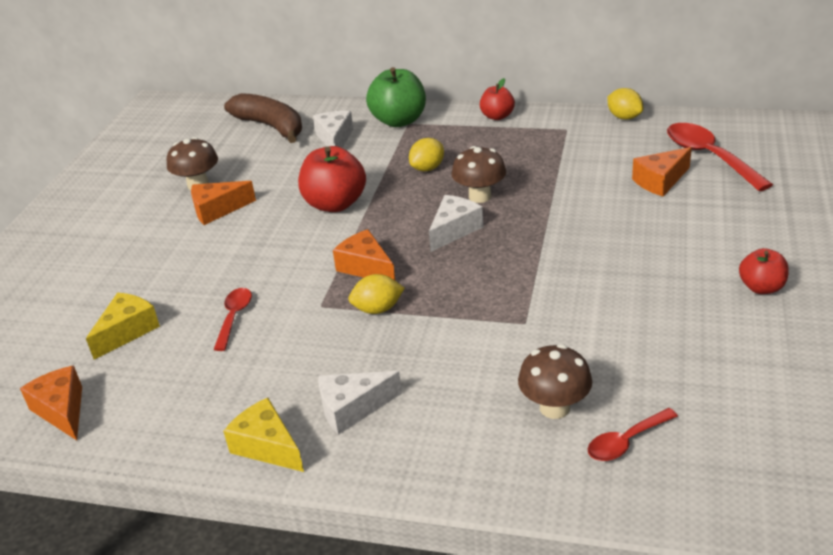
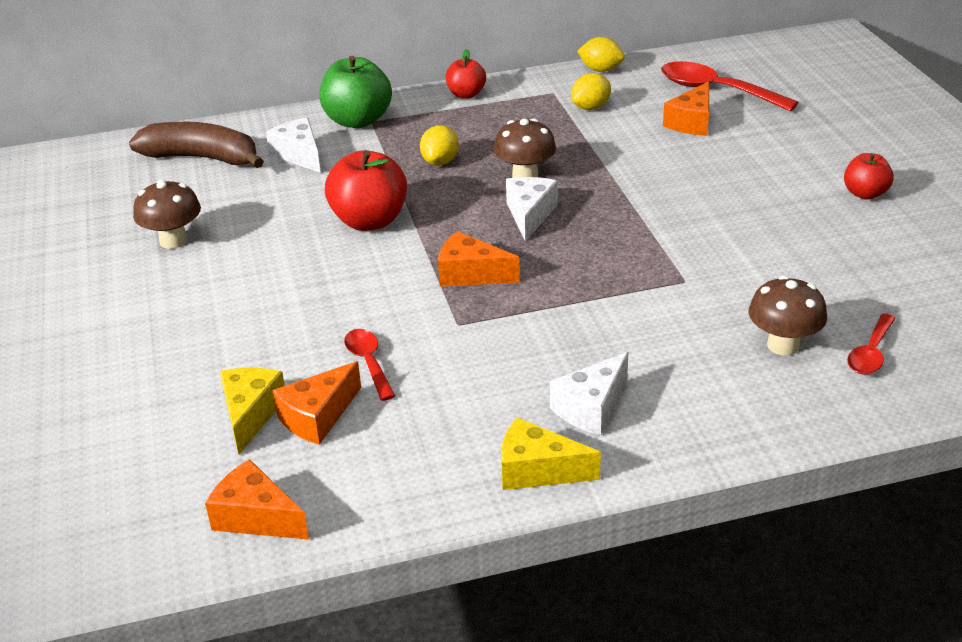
camera: 30 degrees left, 0 degrees up
orange cheese [191,181,256,225] -> orange cheese moved to [273,361,361,445]
yellow lemon [348,274,405,314] -> yellow lemon moved to [571,73,611,110]

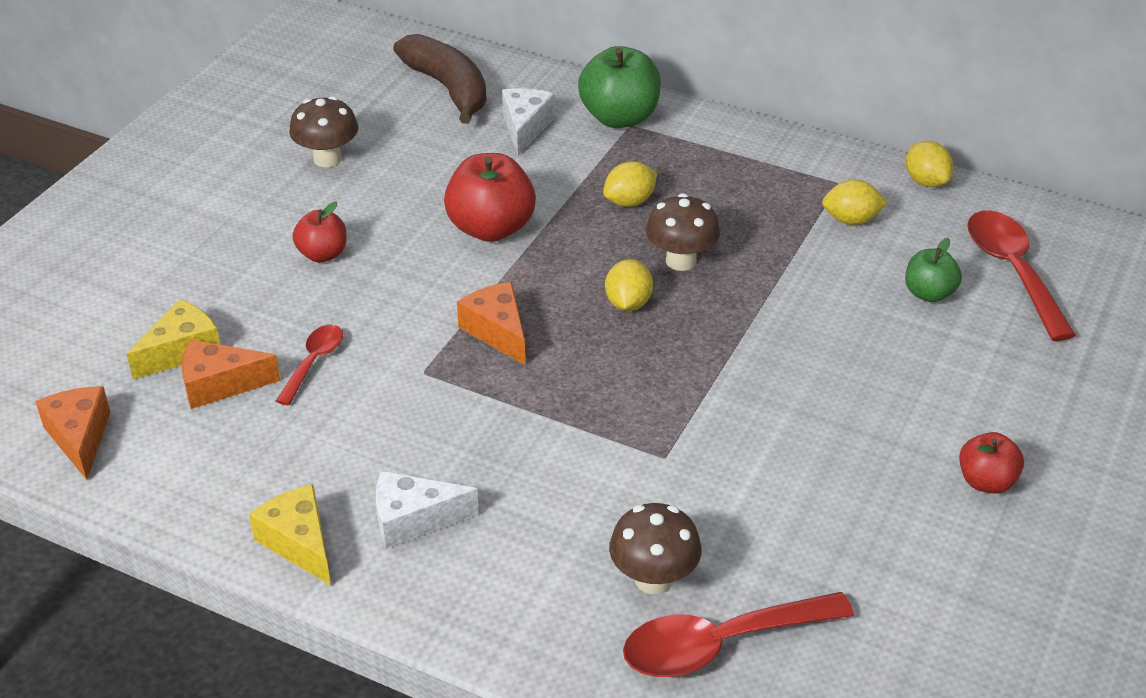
camera: 40 degrees right, 5 degrees up
red apple [446,49,486,99] -> red apple moved to [293,202,347,262]
white cheese [506,177,558,242] -> yellow lemon [605,259,653,311]
orange cheese [663,81,709,136] -> green apple [905,238,962,302]
red spoon [847,314,896,375] -> red spoon [623,592,854,677], size x1.76

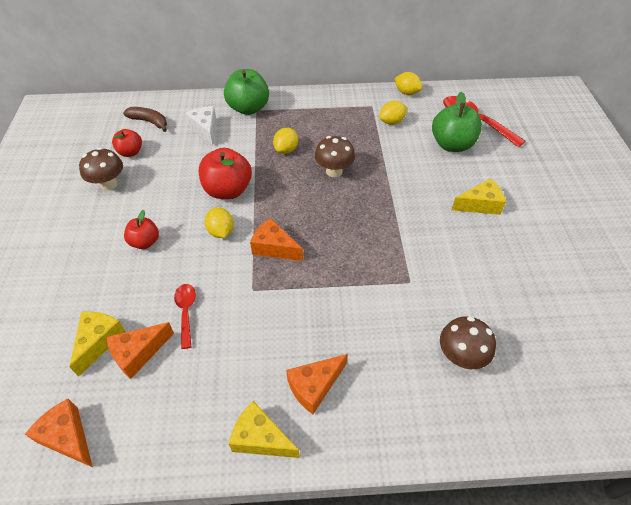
camera: 30 degrees left, 10 degrees up
white cheese [376,471,479,549] -> orange cheese [286,354,348,414]
brown banana [393,34,487,124] -> brown banana [123,107,167,132], size x0.62
yellow lemon [605,259,653,311] -> yellow lemon moved to [205,207,234,238]
red spoon [623,592,854,677] -> none
green apple [905,238,962,302] -> green apple [432,92,482,152], size x1.71
red apple [959,432,1024,493] -> red apple moved to [112,129,142,157]
none -> yellow cheese [452,178,506,215]

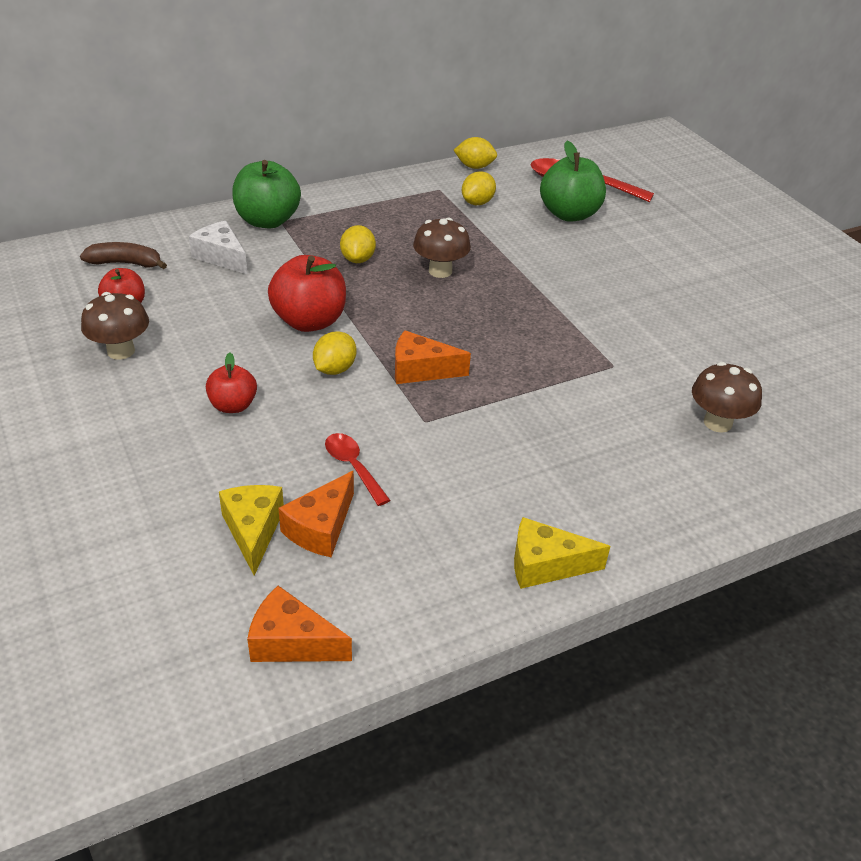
camera: 25 degrees left, 10 degrees down
yellow lemon [205,207,234,238] -> yellow lemon turned 75 degrees clockwise [313,331,357,375]
orange cheese [286,354,348,414] -> none
yellow cheese [452,178,506,215] -> none

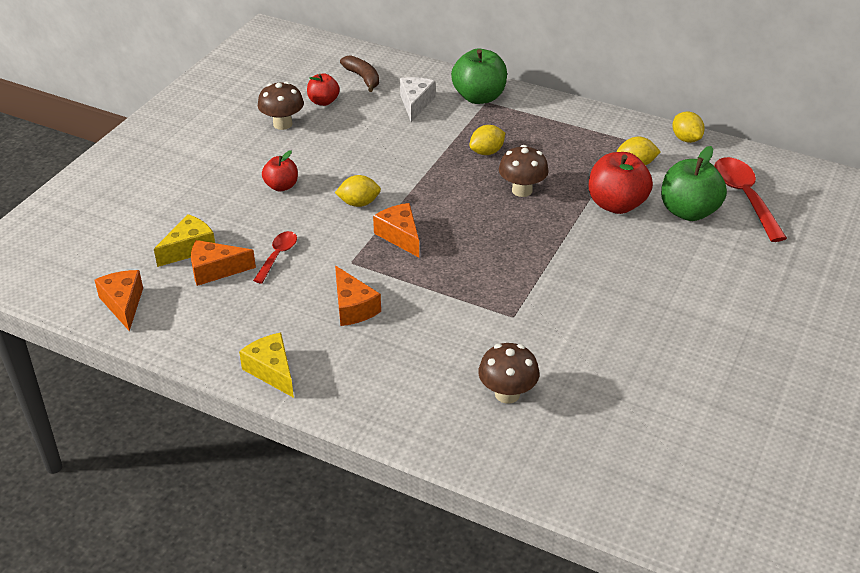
camera: 55 degrees right, 0 degrees up
red apple [268,255,346,332] -> red apple moved to [589,152,653,214]
none -> orange cheese [335,266,381,326]

